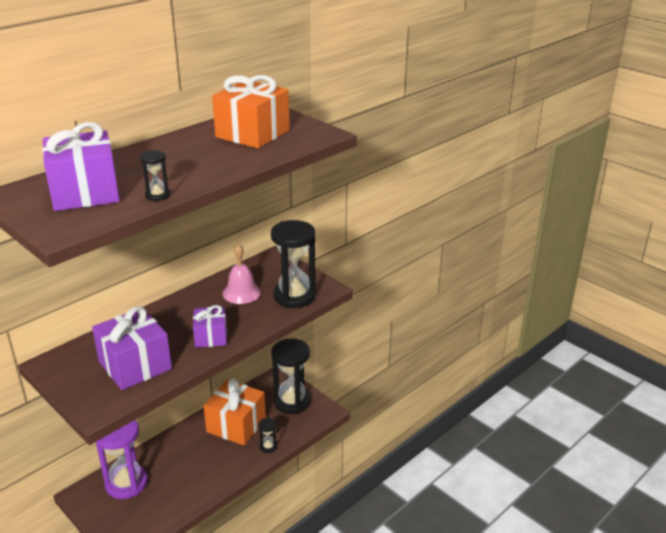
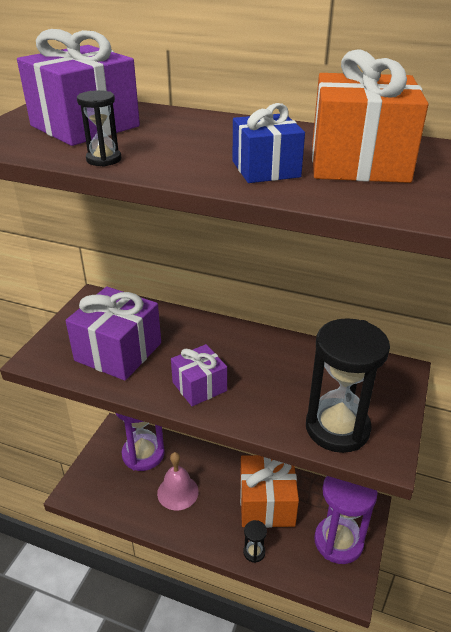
camera: 65 degrees right, 5 degrees up
pink bell [223,244,261,304] -> pink bell moved to [157,452,199,510]
black hourglass [271,339,310,414] -> purple hourglass [314,476,378,564]
none -> blue gift [233,103,305,183]

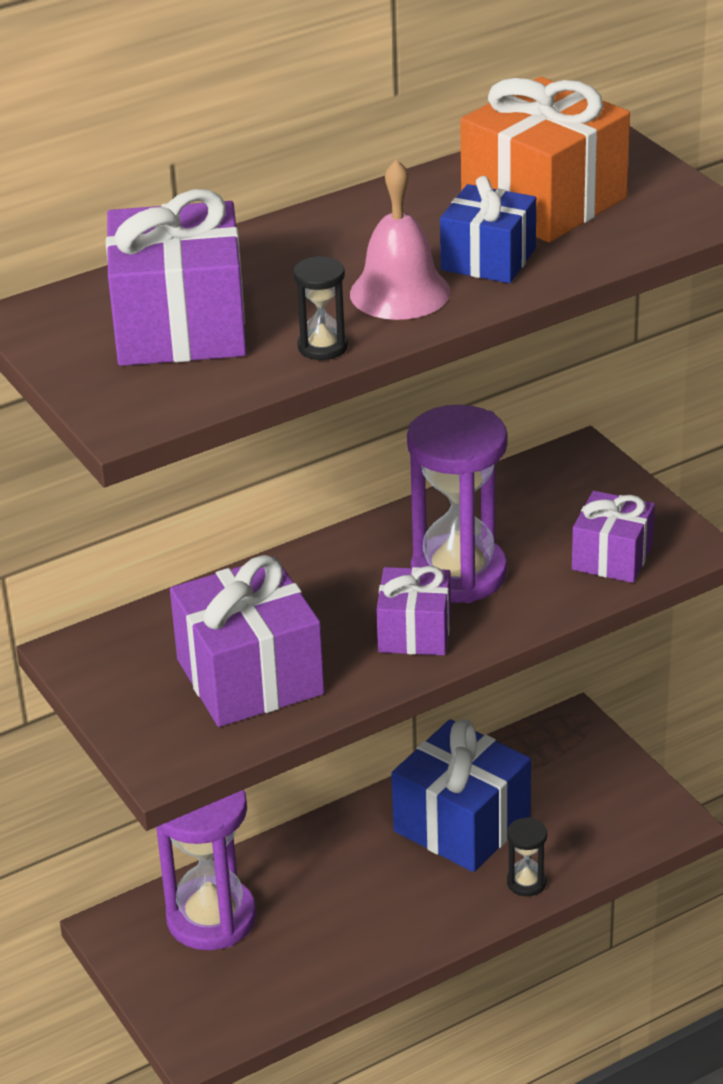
camera: 50 degrees left, 0 degrees up
pink bell [157,452,199,510] -> pink bell moved to [350,159,450,320]
orange gift [240,455,299,528] -> blue gift [391,719,531,872]
black hourglass [306,318,390,453] -> purple gift [572,491,655,583]
purple hourglass [314,476,378,564] -> purple hourglass moved to [407,405,508,603]

